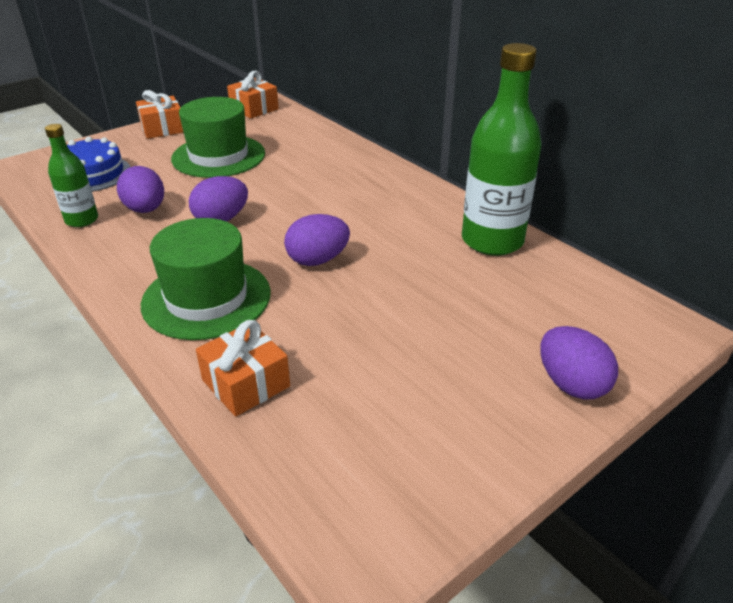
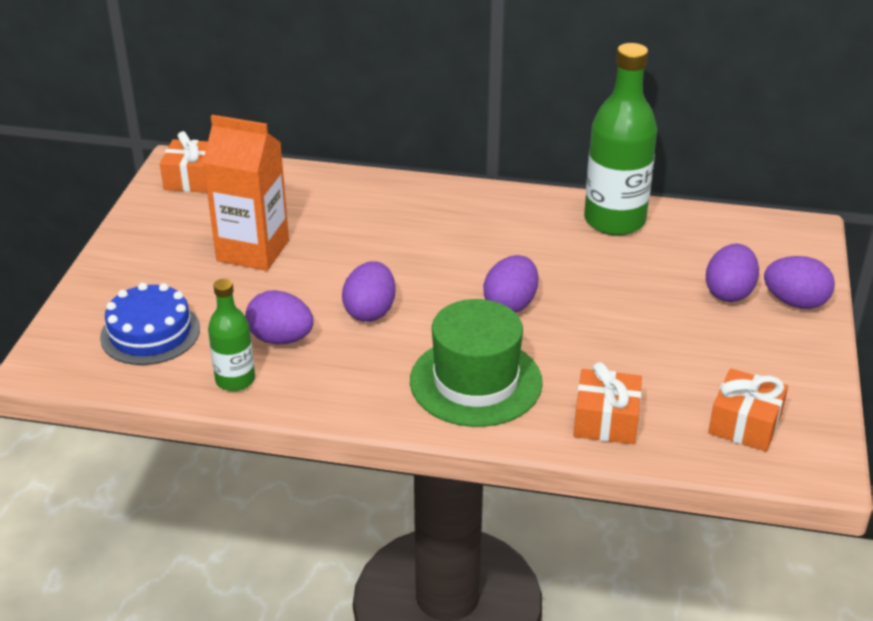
camera: 40 degrees left, 0 degrees up
orange gift [136,90,184,139] -> orange gift moved to [708,368,788,452]
green hat [171,97,265,178] -> orange carton [203,115,289,271]
none -> purple egg [706,244,759,302]

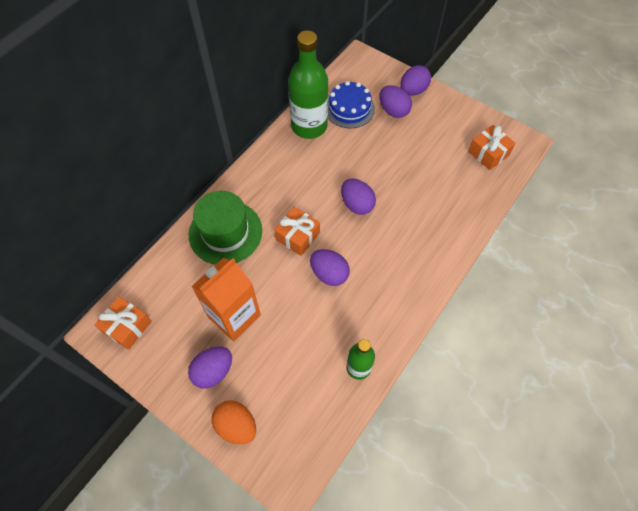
camera: 65 degrees left, 25 degrees up
blue cake [100,283,200,365] -> blue cake moved to [328,81,375,128]
purple egg [245,290,314,344] -> purple egg moved to [188,347,232,389]
green hat [410,299,543,427] -> green hat moved to [189,191,262,265]
orange gift [574,362,642,444] -> orange gift moved to [274,207,320,256]
none -> orange egg [212,400,256,445]

